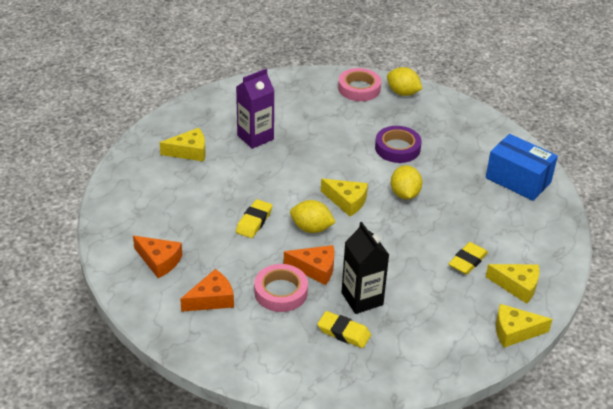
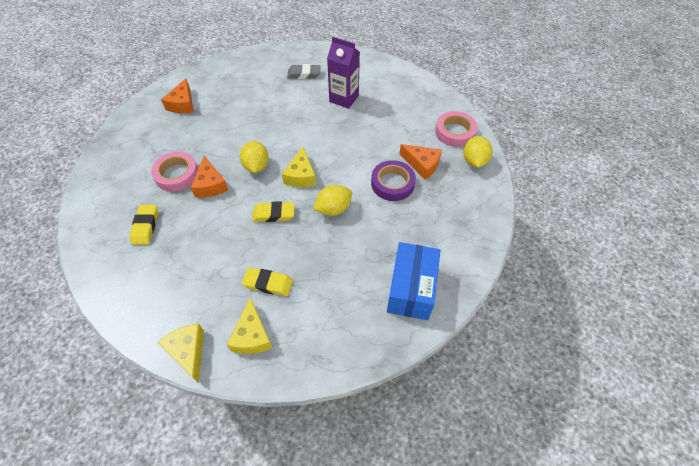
camera: 65 degrees right, 15 degrees up
yellow cheese [160,128,206,161] -> grey eraser [287,64,321,79]
orange cheese [180,269,234,312] -> orange cheese moved to [399,144,442,180]
yellow eraser [236,199,273,238] -> yellow eraser moved to [252,201,295,222]
black carton [341,222,389,314] -> none

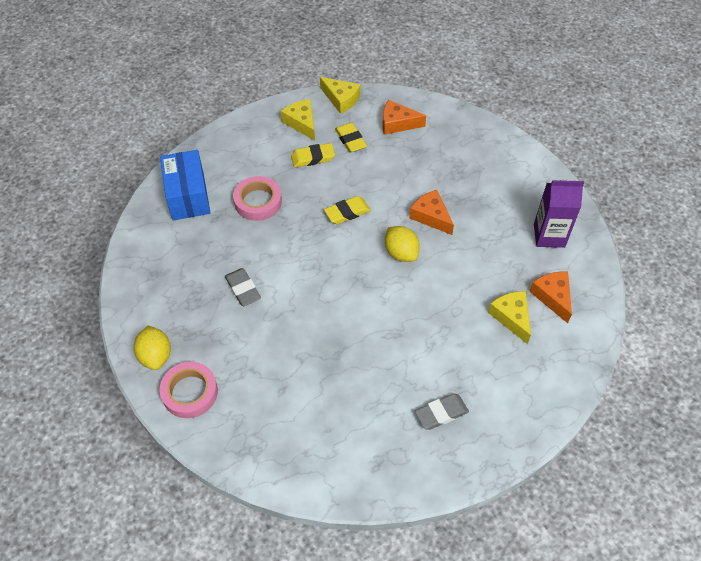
camera: 155 degrees right, 0 degrees up
yellow eraser [129,205,158,245] -> yellow eraser moved to [335,122,367,153]
pink tape [151,152,198,192] -> pink tape moved to [233,176,282,221]
yellow cheese [282,146,316,187] -> yellow cheese moved to [488,291,531,344]
yellow lemon [313,185,352,216] -> none
purple carton [327,37,360,109] -> purple carton moved to [534,180,584,248]
purple tape [371,160,416,201] -> grey eraser [225,268,261,306]
orange cheese [399,144,442,180] -> orange cheese moved to [382,100,426,135]

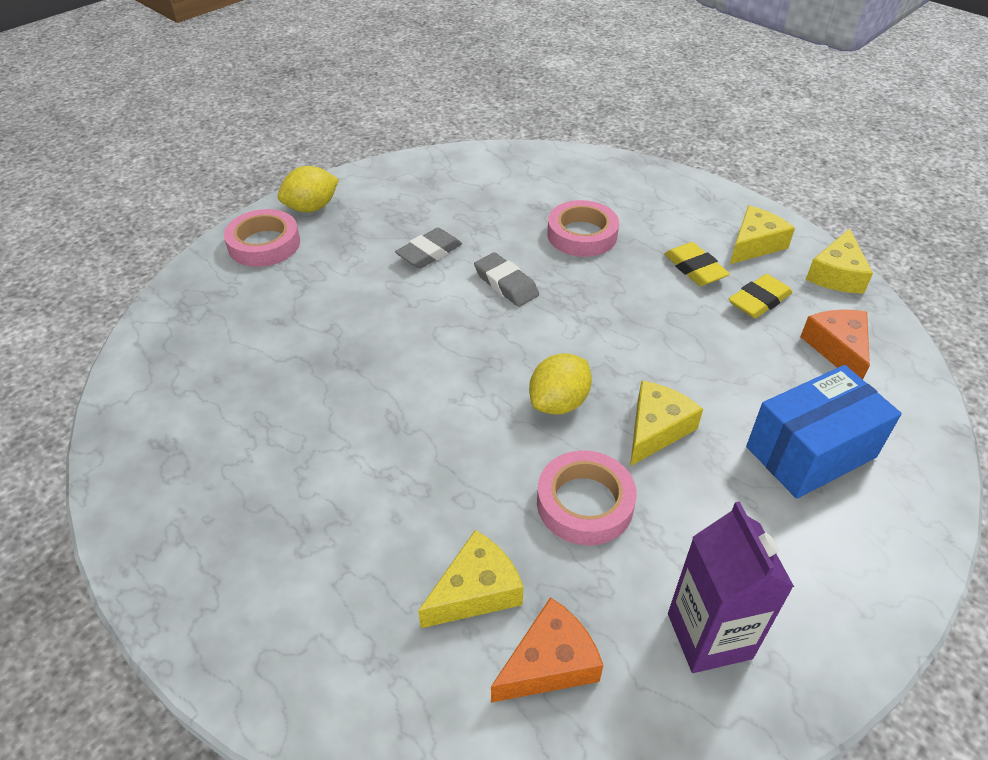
camera: 75 degrees right, 10 degrees down
blue box [160,150,210,220] -> blue box moved to [746,365,902,499]
yellow eraser [324,196,371,224] -> none
orange cheese [409,190,454,235] -> yellow cheese [630,381,703,466]
grey eraser [415,394,469,430] -> grey eraser moved to [474,252,539,307]
none -> pink tape [537,450,637,545]

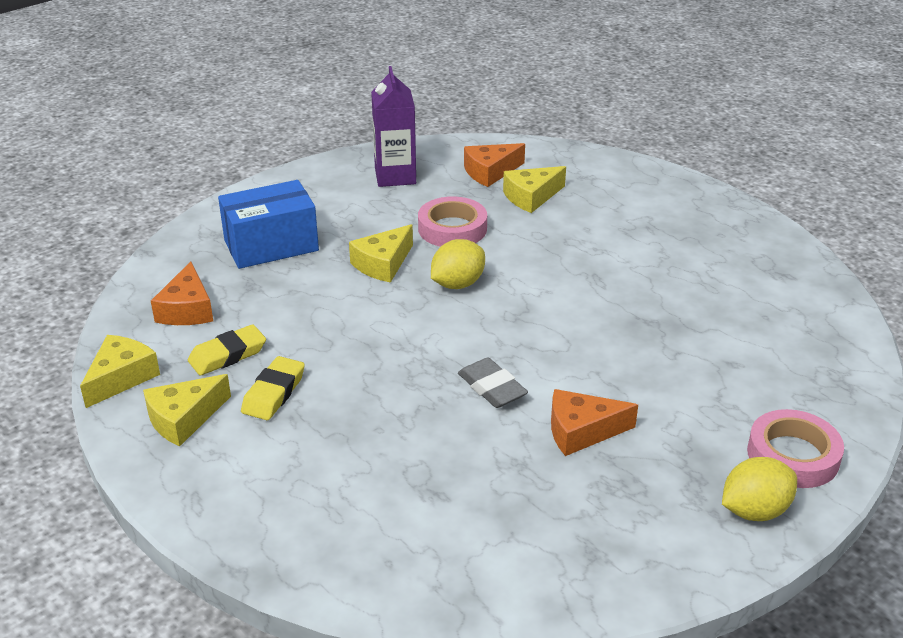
camera: 175 degrees left, 10 degrees down
grey eraser [395,228,462,269] -> orange cheese [551,389,638,456]
pink tape [547,200,619,257] -> none
yellow eraser [664,242,730,286] -> yellow eraser turned 45 degrees clockwise [241,356,305,420]

